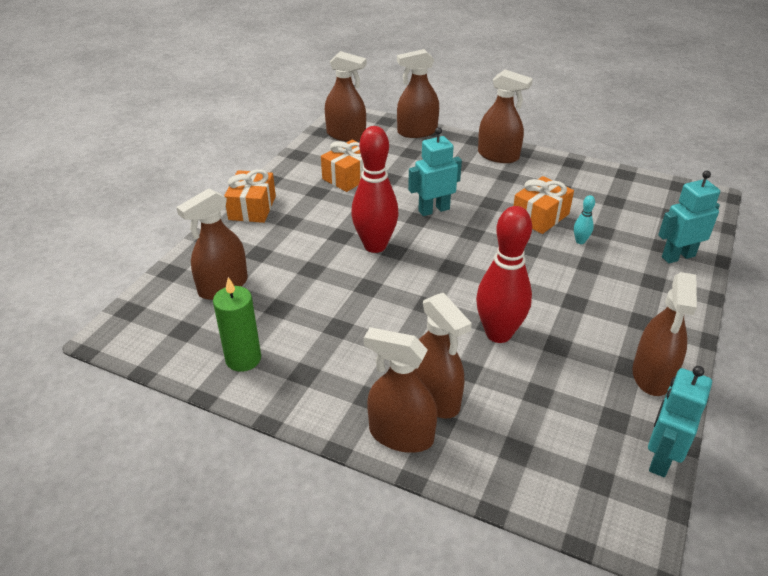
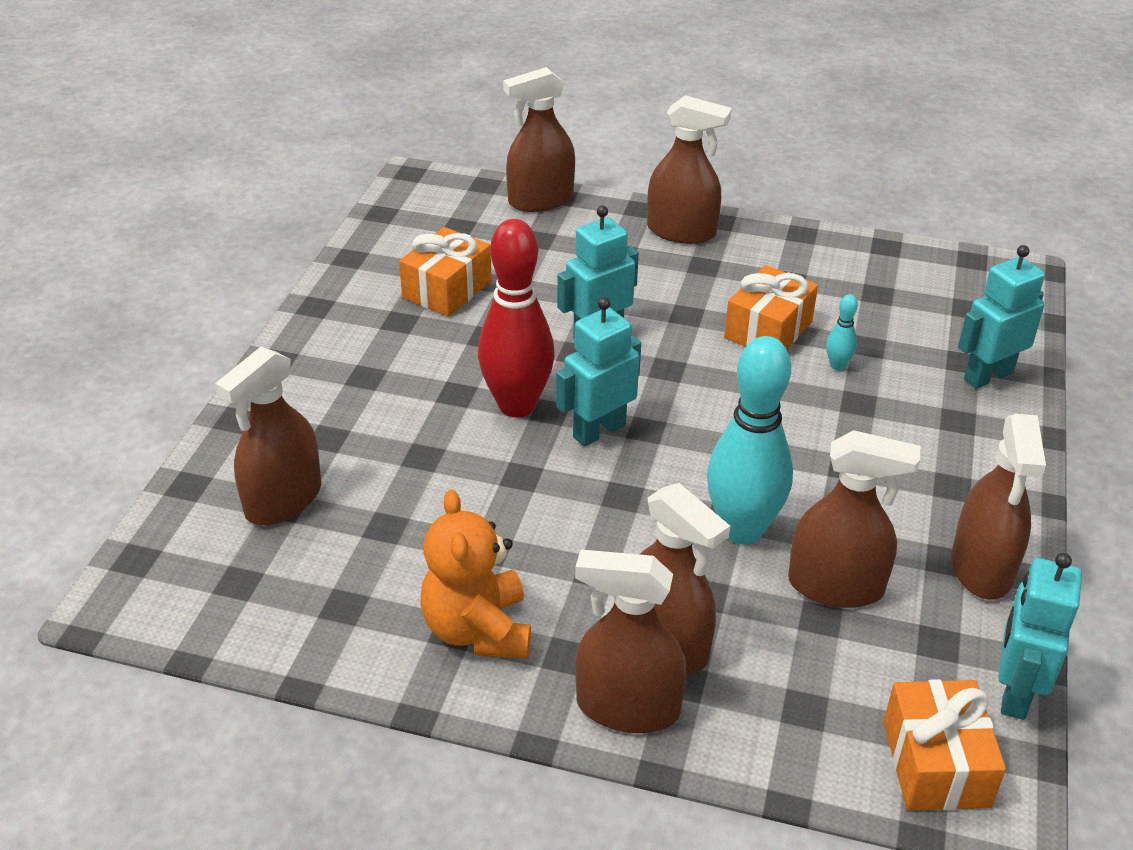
camera: 10 degrees left, 0 degrees up
green candle [213,277,261,372] -> none
orange gift [224,169,276,223] -> orange gift moved to [883,679,1006,811]
brown spray bottle [325,51,367,142] -> brown spray bottle moved to [788,430,920,608]
red bowling pin [476,206,532,343] -> turquoise bowling pin [707,336,793,544]
none -> orange teddy bear [420,489,531,659]
none -> turquoise robot [556,297,641,447]

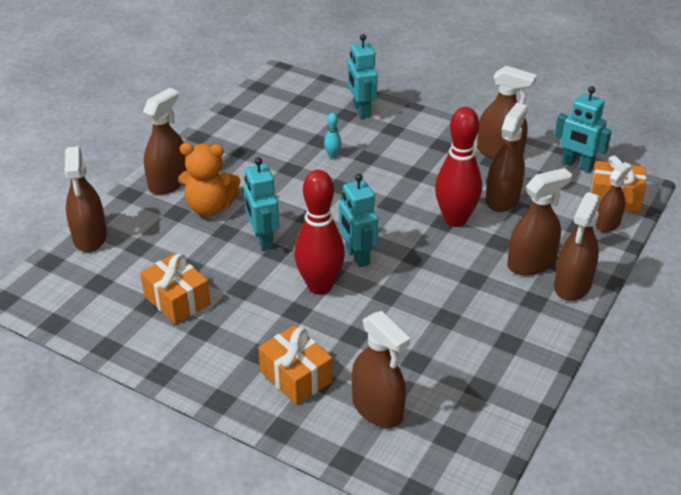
camera: 75 degrees left, 0 degrees up
orange teddy bear [420,489,531,659] -> orange teddy bear moved to [178,143,240,217]
turquoise bowling pin [707,336,793,544] -> red bowling pin [435,107,482,227]
orange gift [724,265,818,350] -> orange gift moved to [258,325,333,405]
none -> brown spray bottle [595,162,632,232]

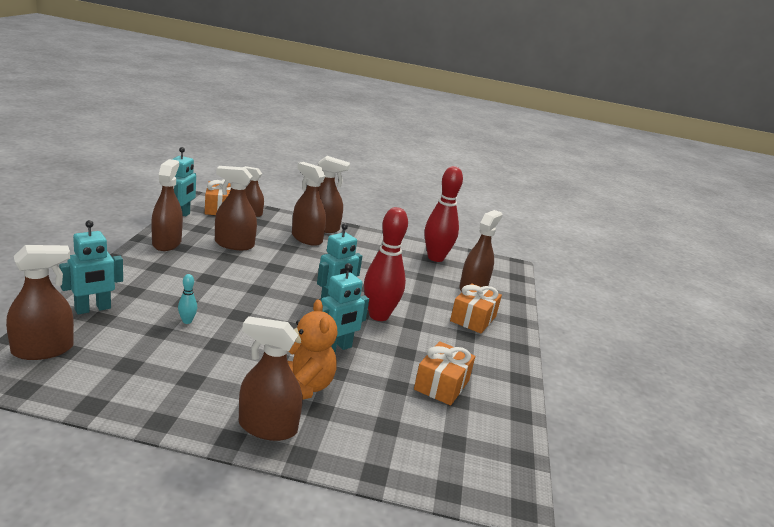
camera: 115 degrees left, 15 degrees down
brown spray bottle [65,146,107,252] -> brown spray bottle moved to [6,245,74,360]
red bowling pin [435,107,482,227] -> red bowling pin moved to [424,166,463,262]

